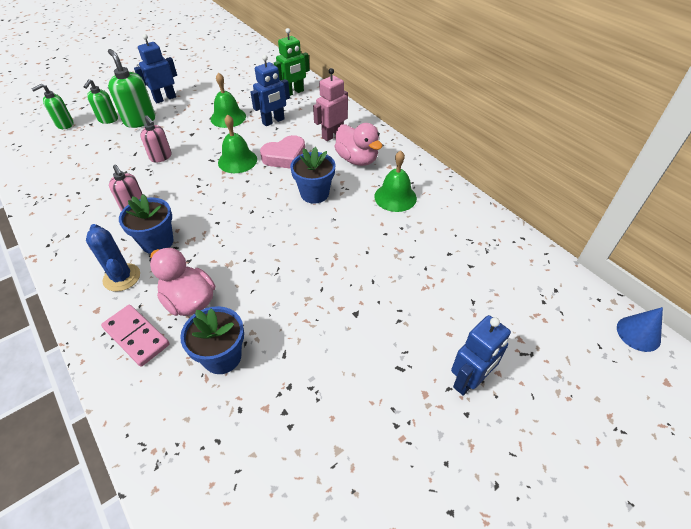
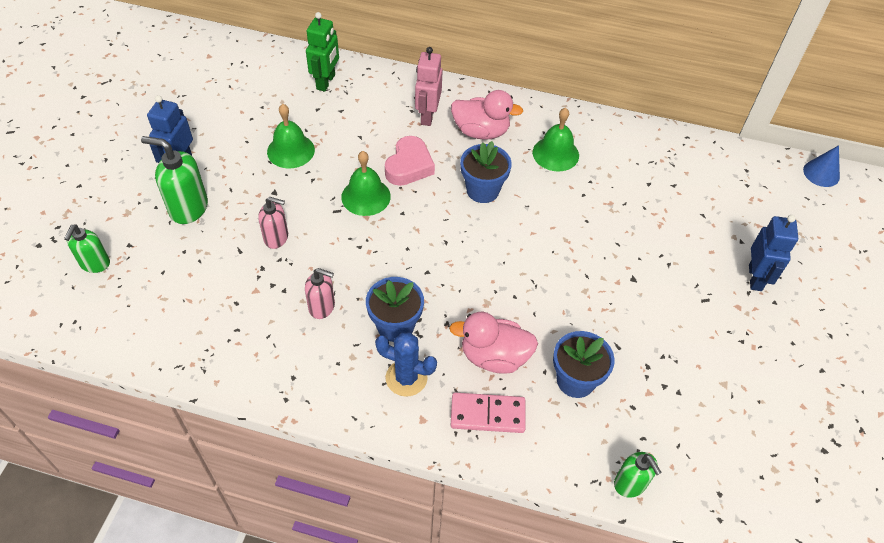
camera: 40 degrees left, 5 degrees up
green soap dispenser [84,79,118,124] -> green soap dispenser moved to [614,452,662,497]
blue robot [250,55,290,126] -> none

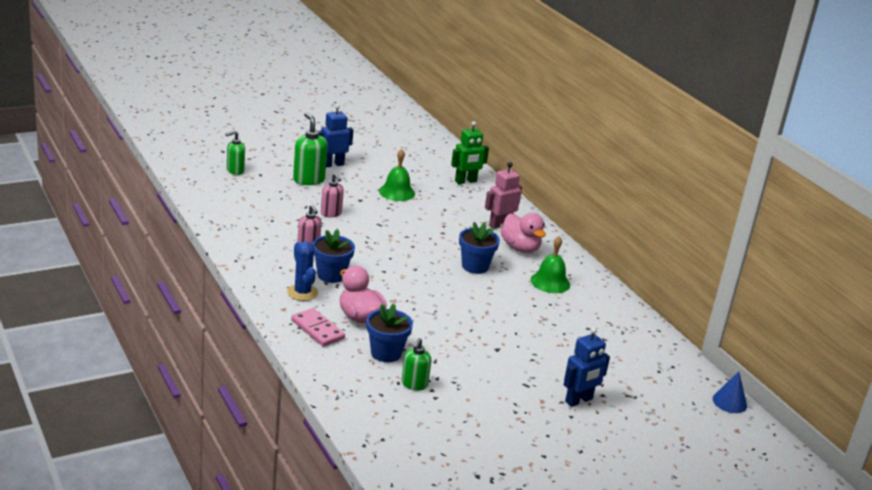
camera: 45 degrees right, 25 degrees down
green bell [341,151,391,216] -> none
pink heart [385,136,435,186] -> none
green soap dispenser [614,452,662,497] -> green soap dispenser moved to [402,338,431,390]

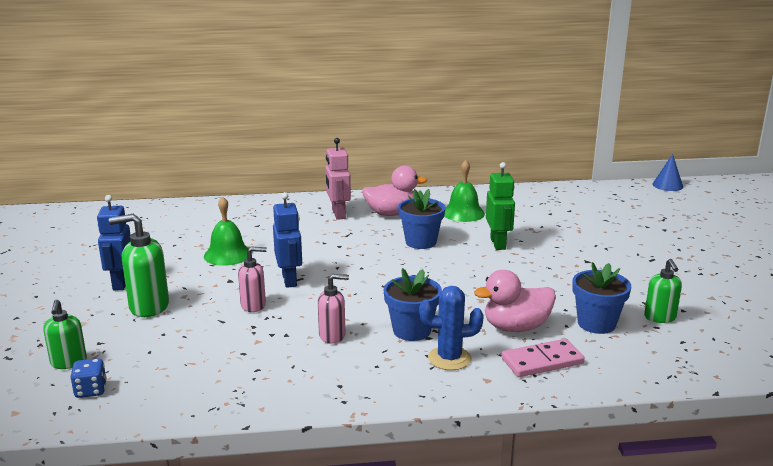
camera: 65 degrees left, 5 degrees down
green soap dispenser [402,338,431,390] -> green soap dispenser turned 45 degrees clockwise [644,259,682,323]
green robot [451,121,489,184] -> green robot moved to [486,162,515,250]
blue robot [564,328,610,407] -> blue robot moved to [273,192,302,288]
none -> blue dice [70,358,107,398]

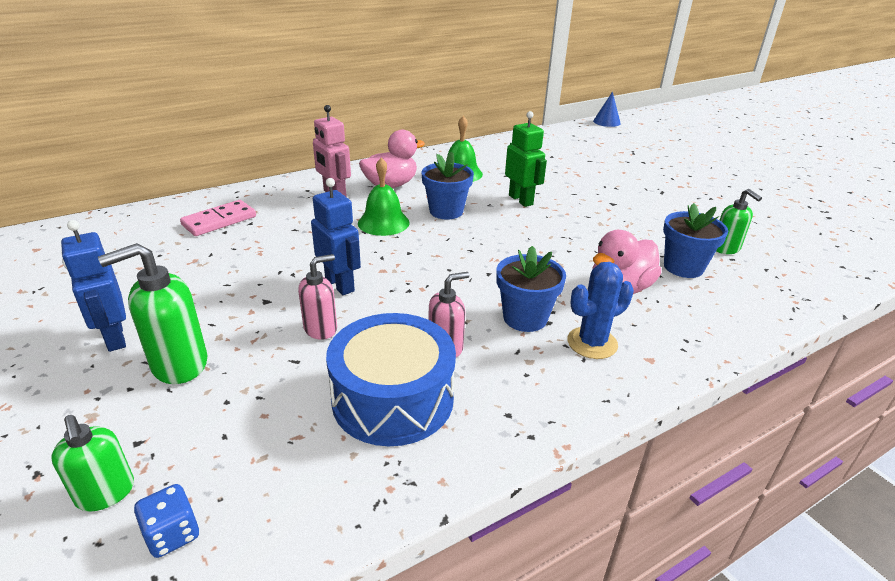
camera: 25 degrees left, 10 degrees up
green bell [204,196,249,266] -> green bell moved to [358,158,410,236]
pink domino [502,339,585,377] -> pink domino moved to [180,200,256,236]
none -> blue drum [326,313,456,446]

